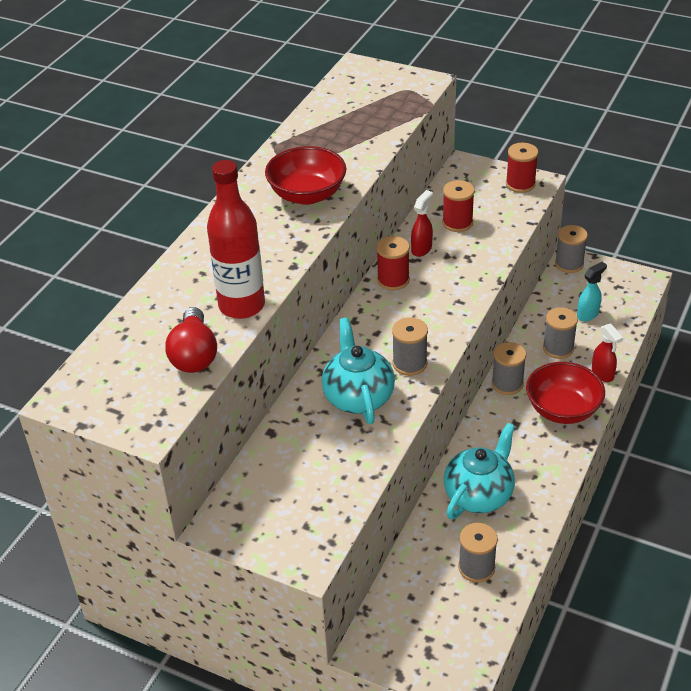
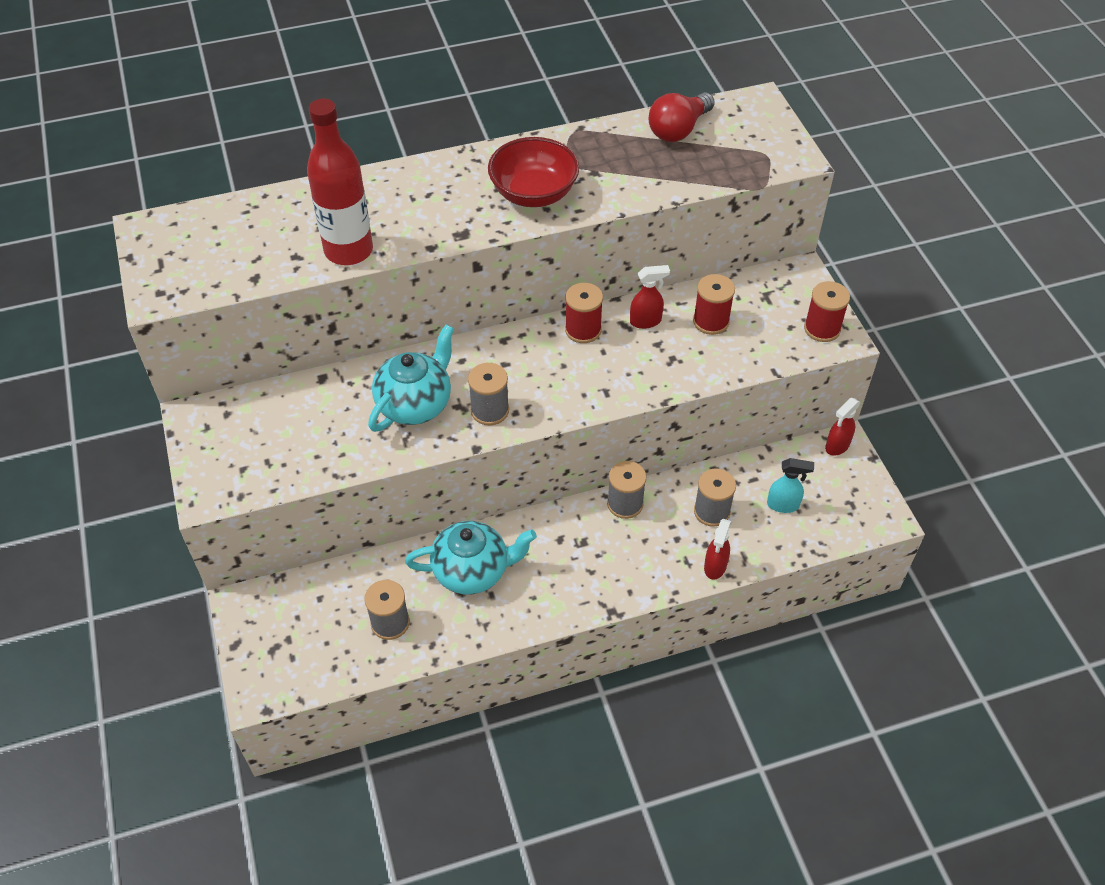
camera: 45 degrees right, 10 degrees up
red light bulb [165,307,217,373] -> red light bulb moved to [649,92,715,142]
red bowl [526,362,605,424] -> none
grey spool [555,225,588,273] -> red spray bottle [825,398,861,456]

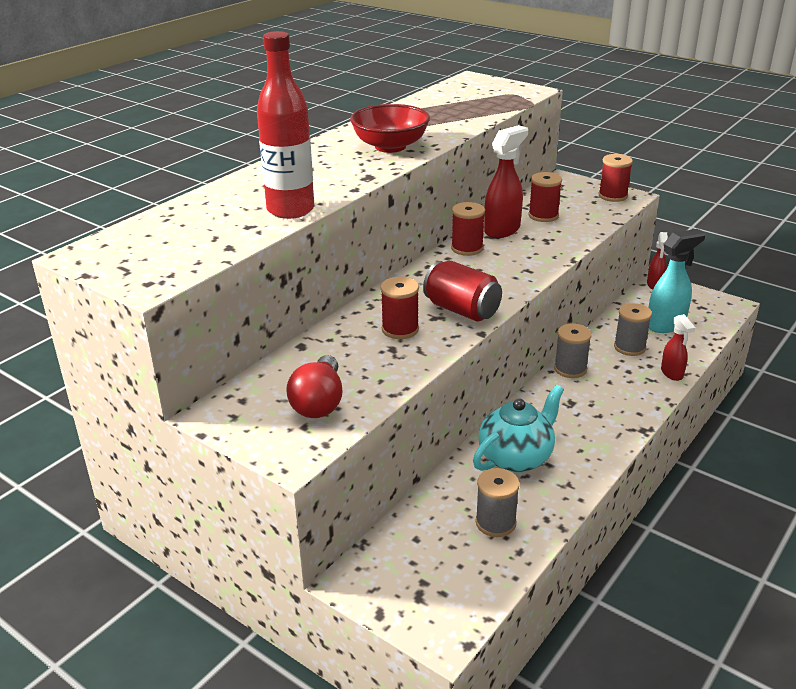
camera: 35 degrees left, 20 degrees down
turquoise teapot [368,325,454,432] -> red spool [381,277,419,339]
grey spool [468,363,509,425] -> red can [423,261,502,321]
red spray bottle [630,265,670,329] -> red spray bottle [484,125,528,238], size x1.66
red light bulb [649,92,715,142] -> red light bulb moved to [286,355,343,418]
turquoise spray bottle [767,458,814,513] -> turquoise spray bottle [648,229,706,333], size x1.66

